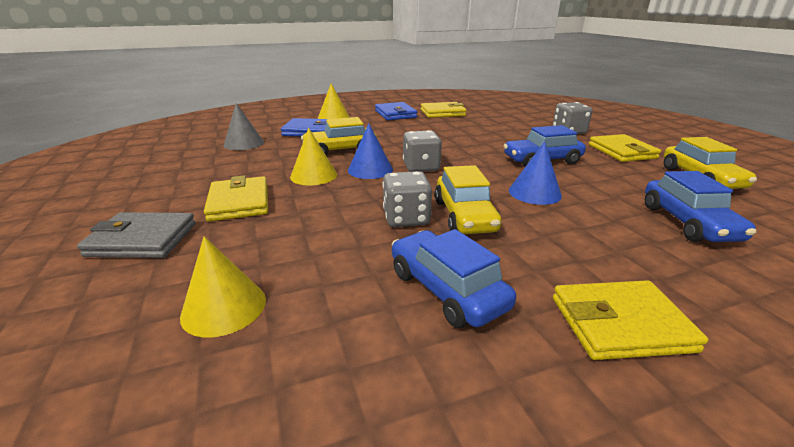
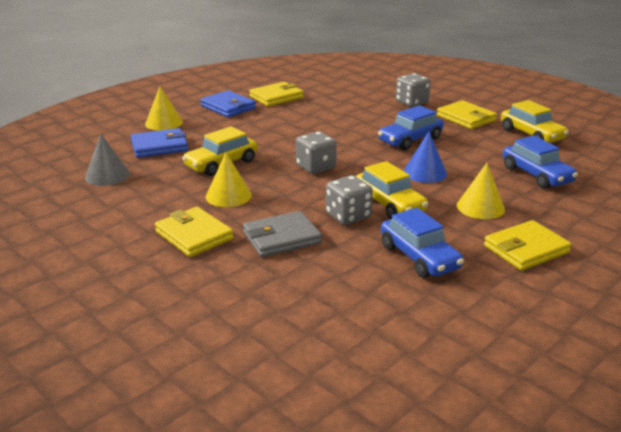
camera: 25 degrees left, 0 degrees up
grey wallet [77,212,196,258] -> grey wallet moved to [243,211,322,257]
yellow cone [180,236,266,338] -> yellow cone moved to [457,163,505,219]
blue cone [348,123,393,179] -> none
blue car [392,229,516,328] -> blue car turned 150 degrees counterclockwise [381,208,464,278]

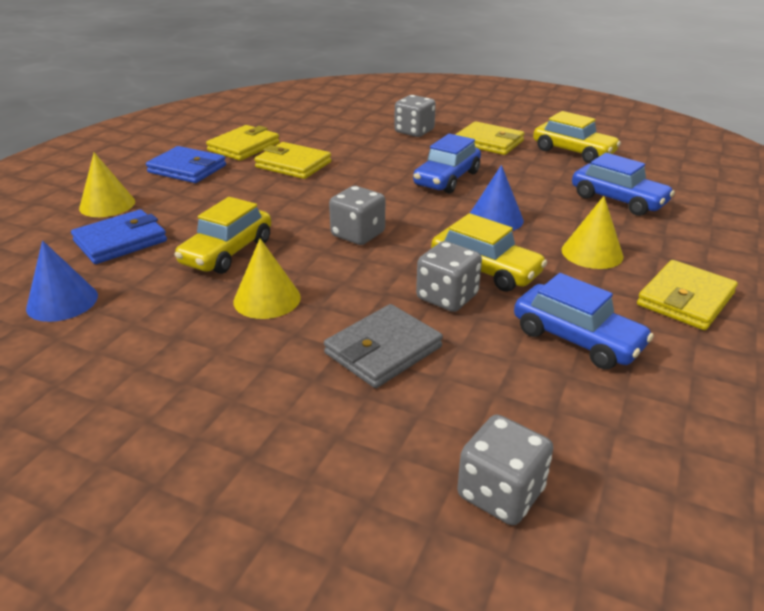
camera: 20 degrees left, 5 degrees up
grey cone [85,134,130,186] -> blue cone [26,240,98,322]
yellow wallet [155,207,234,257] -> yellow wallet moved to [254,142,331,179]
none -> grey dice [457,415,553,525]

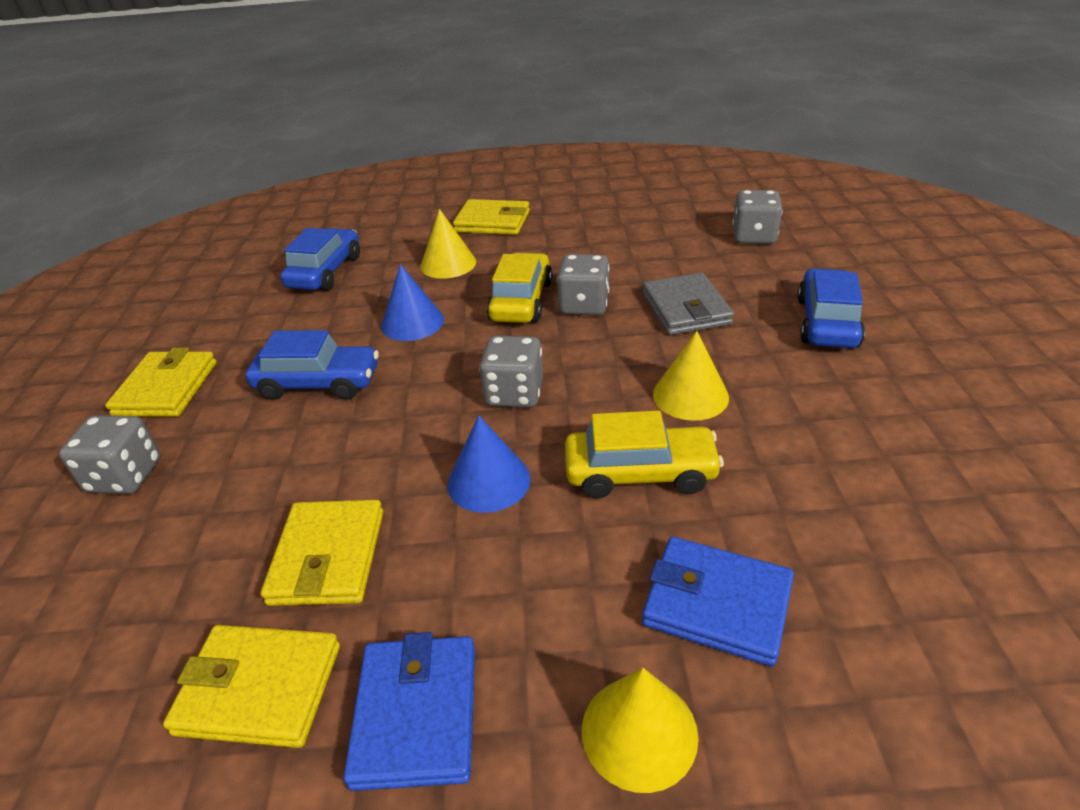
camera: 115 degrees left, 5 degrees up
blue cone [26,240,98,322] -> blue cone moved to [448,415,531,513]
grey wallet [324,304,443,388] -> grey wallet turned 60 degrees clockwise [643,273,734,335]
blue car [514,273,654,369] -> blue car moved to [797,268,865,348]
yellow car [533,111,621,163] -> none

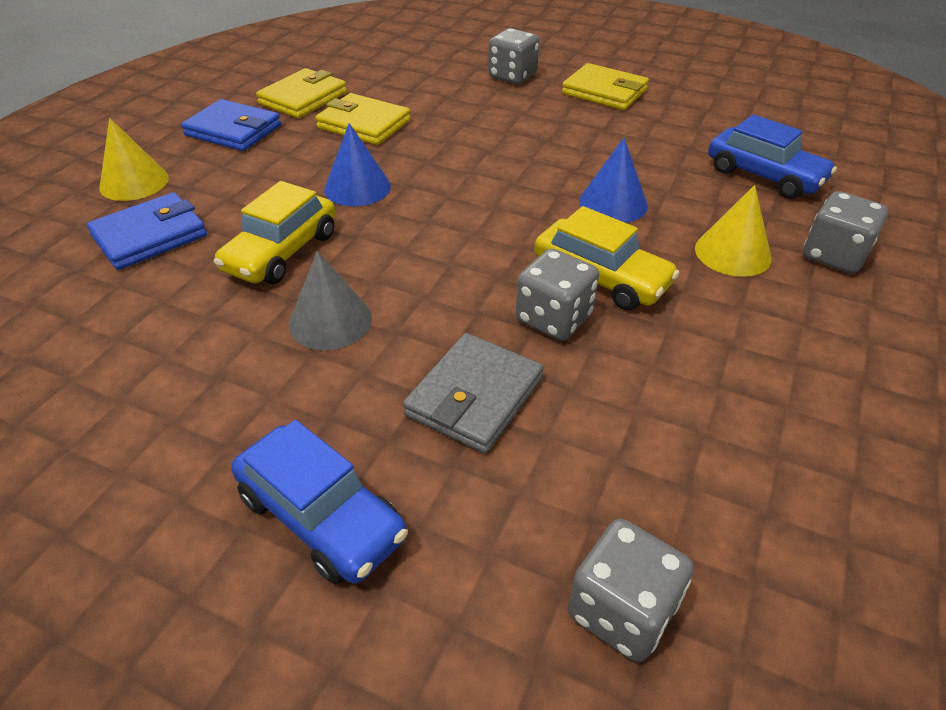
camera: 115 degrees right, 5 degrees up
blue car [245,330,379,400] -> none
yellow wallet [453,199,530,235] -> none
grey dice [479,336,543,408] -> grey dice moved to [803,191,888,274]
grey wallet [643,273,734,335] -> grey wallet turned 75 degrees counterclockwise [403,333,544,454]
yellow cone [653,331,729,421] -> grey cone [289,251,372,350]

